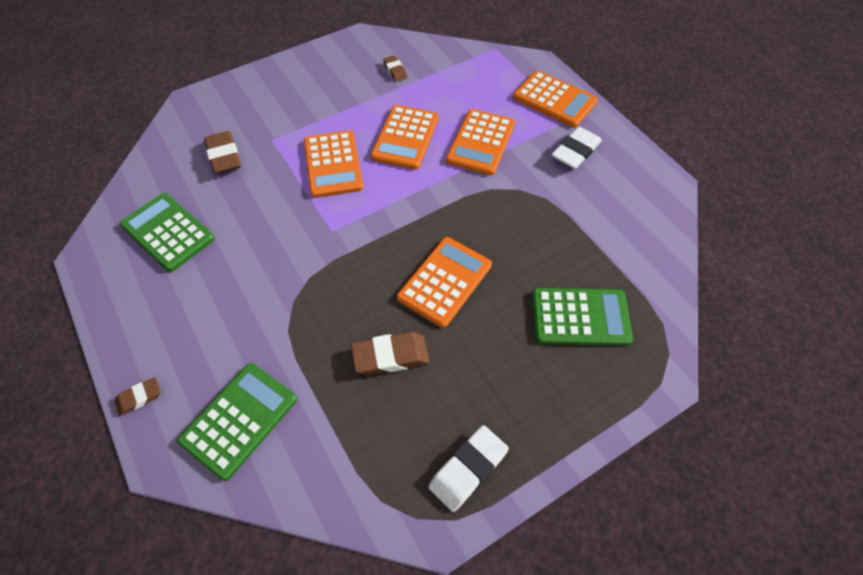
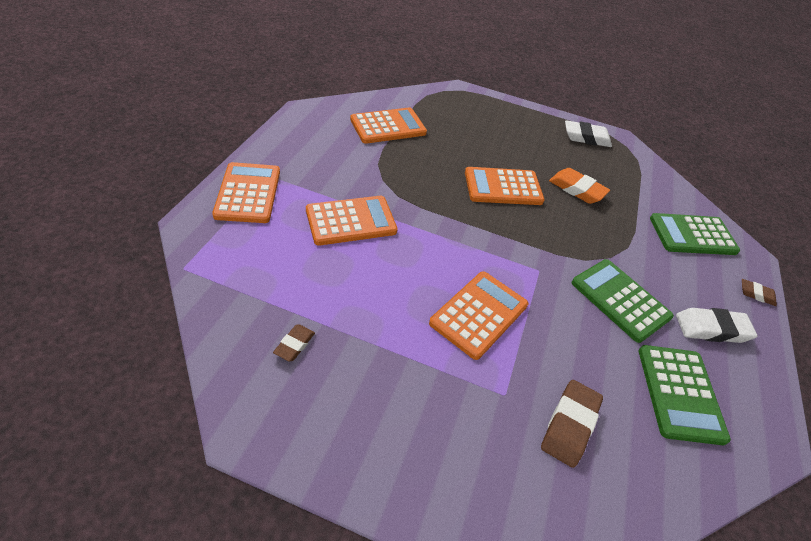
camera: 135 degrees left, 10 degrees down
brown eraser [351,332,430,375] -> orange eraser [549,168,610,204]
orange calculator [371,105,439,170] -> orange calculator moved to [350,107,427,144]
green calculator [532,288,633,346] -> green calculator moved to [572,259,674,343]
white eraser [552,127,602,169] -> white eraser moved to [676,308,757,343]

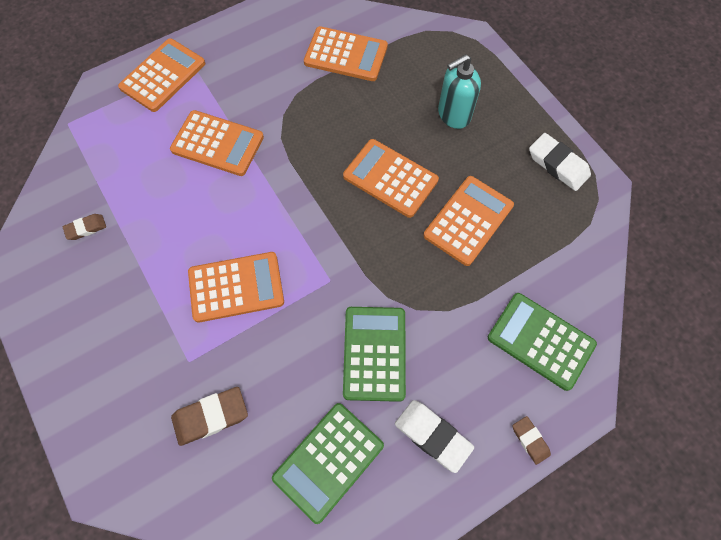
camera: 45 degrees right, 20 degrees up
orange eraser [549,168,610,204] -> orange calculator [423,176,514,266]
none -> turquoise soap dispenser [438,54,481,129]

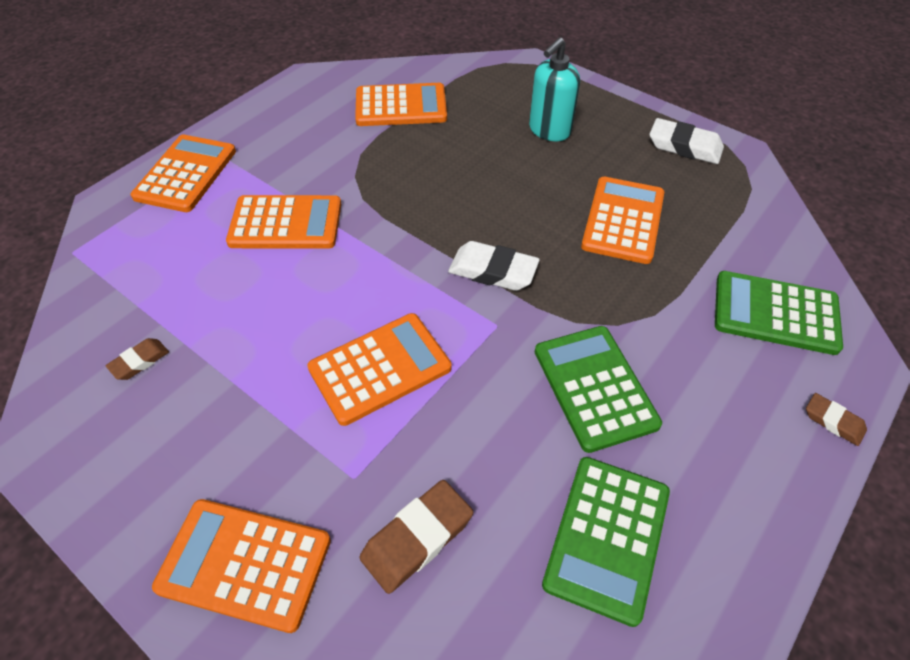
camera: 20 degrees left, 15 degrees down
orange calculator [343,139,439,218] -> orange calculator moved to [152,499,331,633]
white eraser [395,400,474,473] -> white eraser moved to [448,241,540,291]

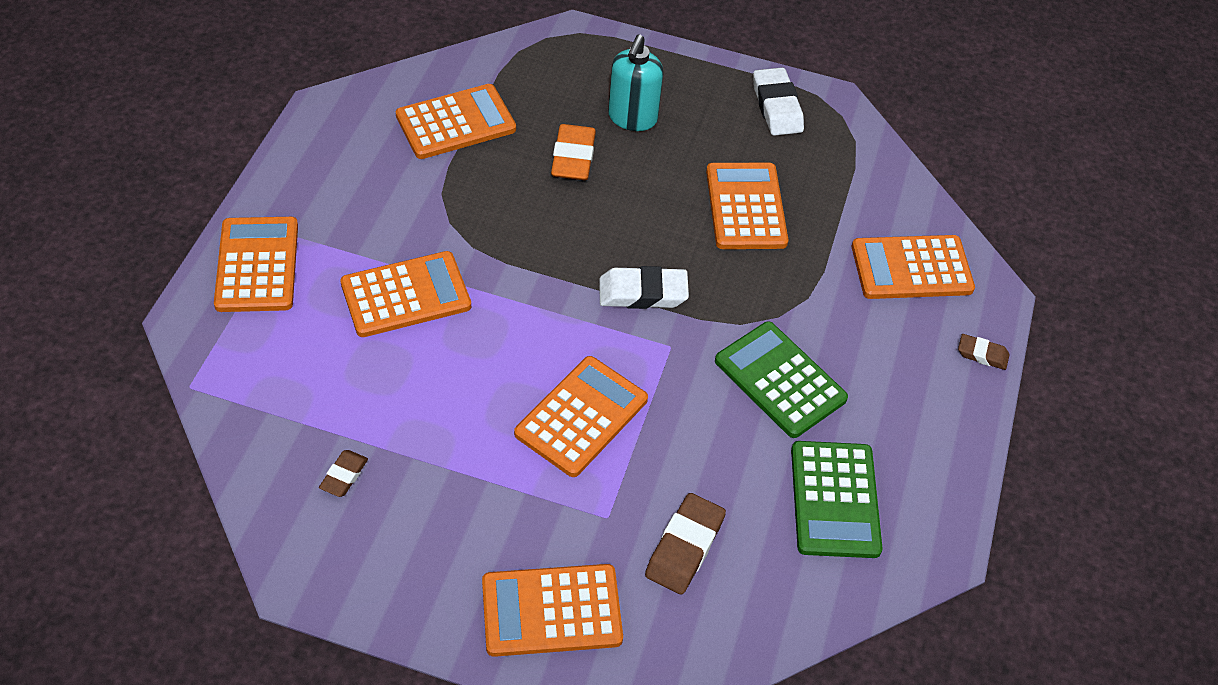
camera: 25 degrees left, 0 degrees up
white eraser [650,118,724,164] -> white eraser turned 75 degrees clockwise [753,67,804,136]
green calculator [715,271,843,355] -> orange calculator [852,235,975,299]
none -> orange eraser [551,124,596,180]

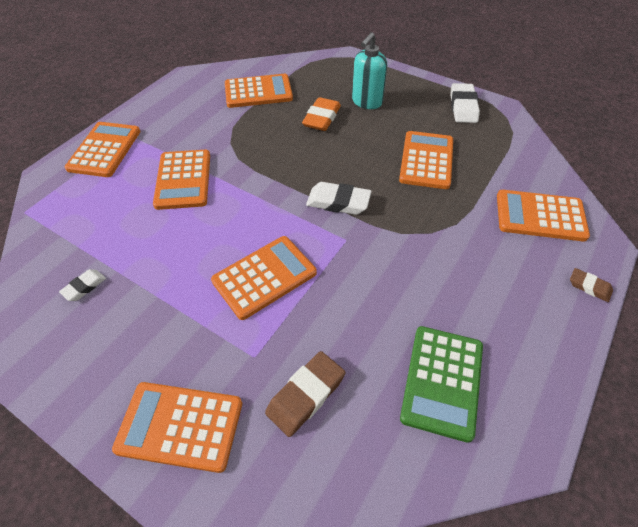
camera: 20 degrees right, 0 degrees up
brown eraser [319,450,368,497] -> white eraser [59,269,106,301]
orange calculator [340,251,471,337] -> orange calculator turned 90 degrees clockwise [153,150,210,210]
green calculator [715,321,848,438] -> none

